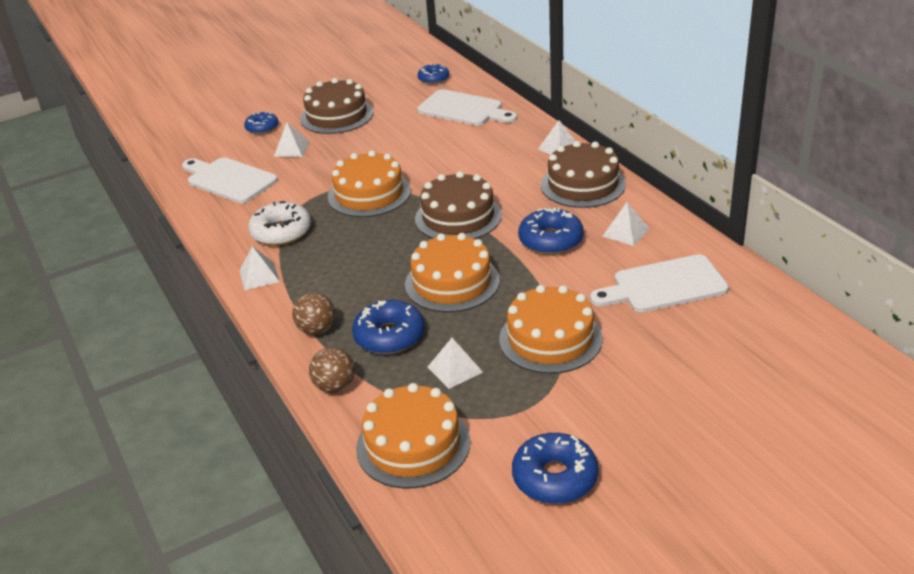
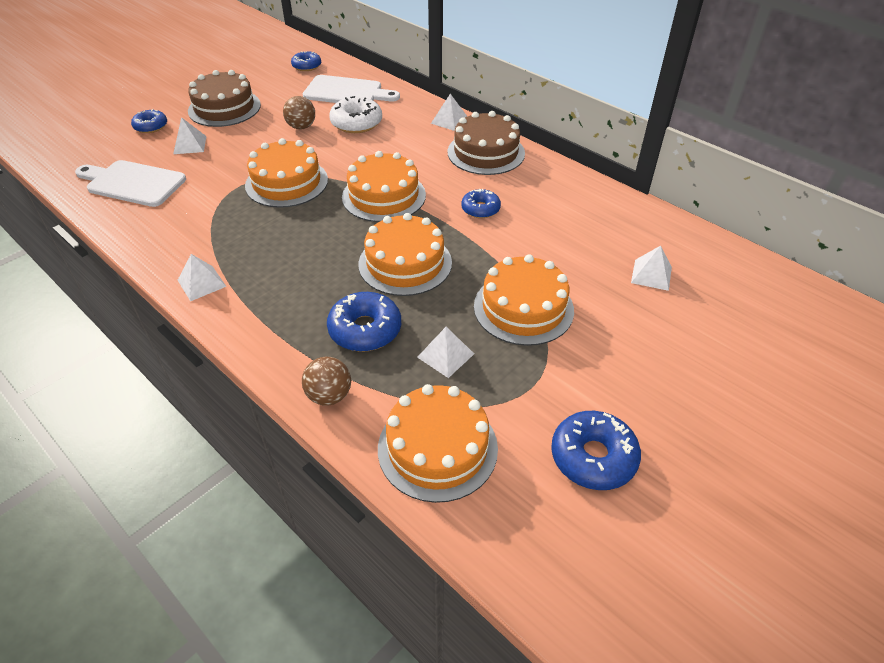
camera: 20 degrees left, 10 degrees up
white donut [248,201,311,246] -> white donut moved to [329,96,382,133]
brown ball [292,292,335,335] -> brown ball moved to [283,96,315,129]
brown cake [415,171,502,239] -> orange cake [342,151,426,222]
blue donut [518,208,584,255] -> blue donut [461,189,501,218], size x0.64
white cutting board [590,254,729,312] -> none
white pyramid [603,202,650,246] -> white pyramid moved to [631,246,672,291]

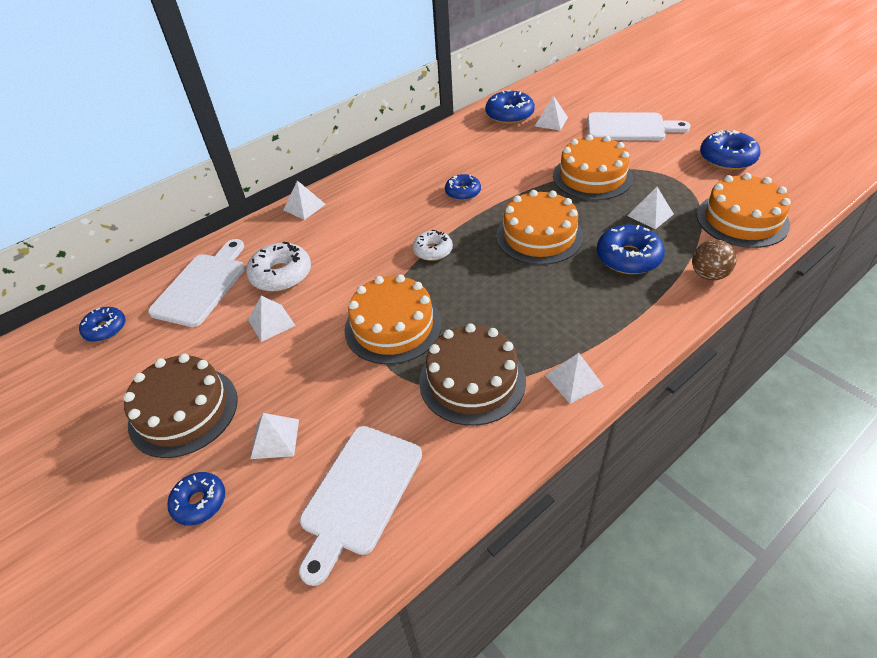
camera: 80 degrees left, 0 degrees up
brown ball [283,96,315,129] -> white pyramid [248,296,295,342]
orange cake [342,151,426,222] -> white donut [413,230,453,261]
brown cake [447,111,525,175] -> brown cake moved to [419,323,526,426]
none -> blue donut [485,90,535,124]
none -> white cutting board [587,112,691,141]

